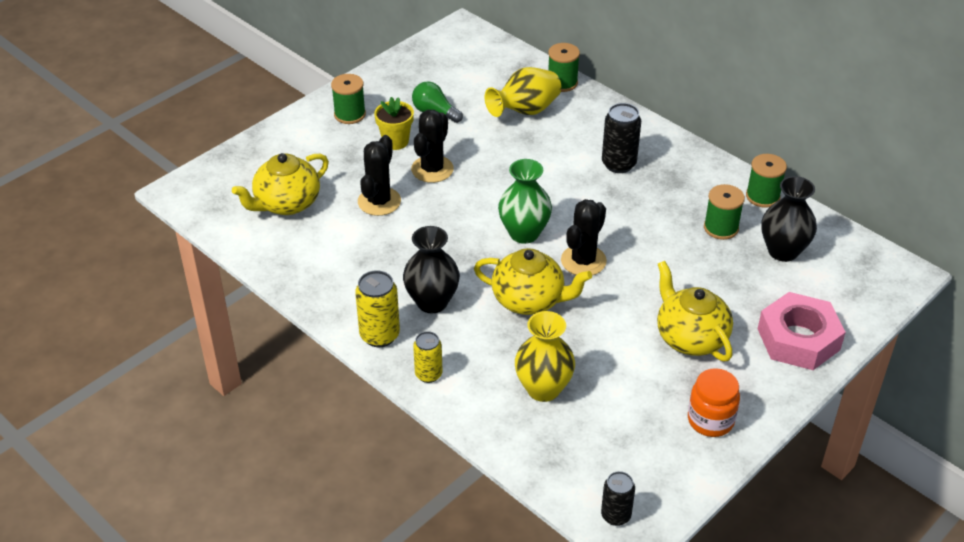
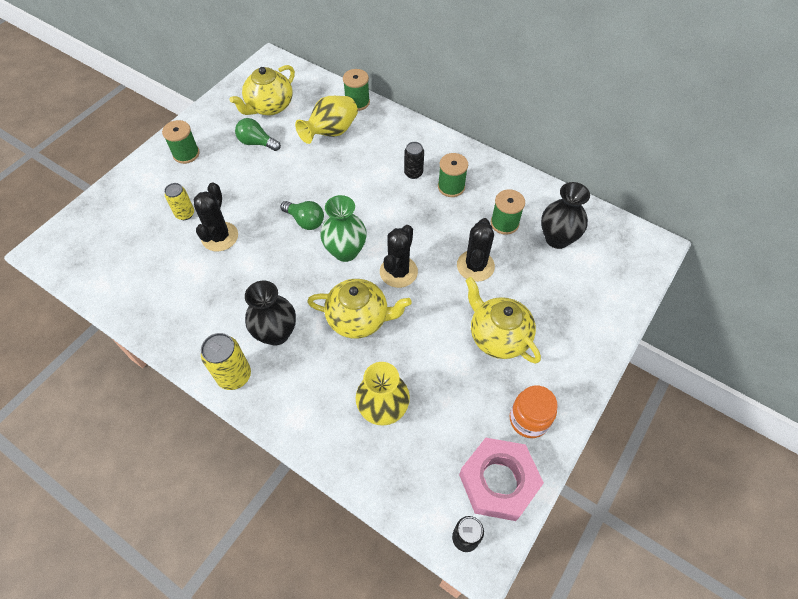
camera: 10 degrees left, 15 degrees up
yellow teapot [232,153,329,215] -> yellow teapot moved to [229,65,295,115]
yellow flower pot [374,97,414,150] -> none
black cactus [411,110,454,183] -> black cactus moved to [457,218,495,282]
yellow can [413,331,443,383] -> yellow can moved to [164,183,194,220]
black can [602,103,641,173] -> black can [404,142,424,179], size x0.66
green spool [746,154,787,208] -> green spool moved to [438,153,468,197]
pink nut [758,292,846,370] -> pink nut moved to [459,438,544,521]
none -> green light bulb [280,201,324,230]

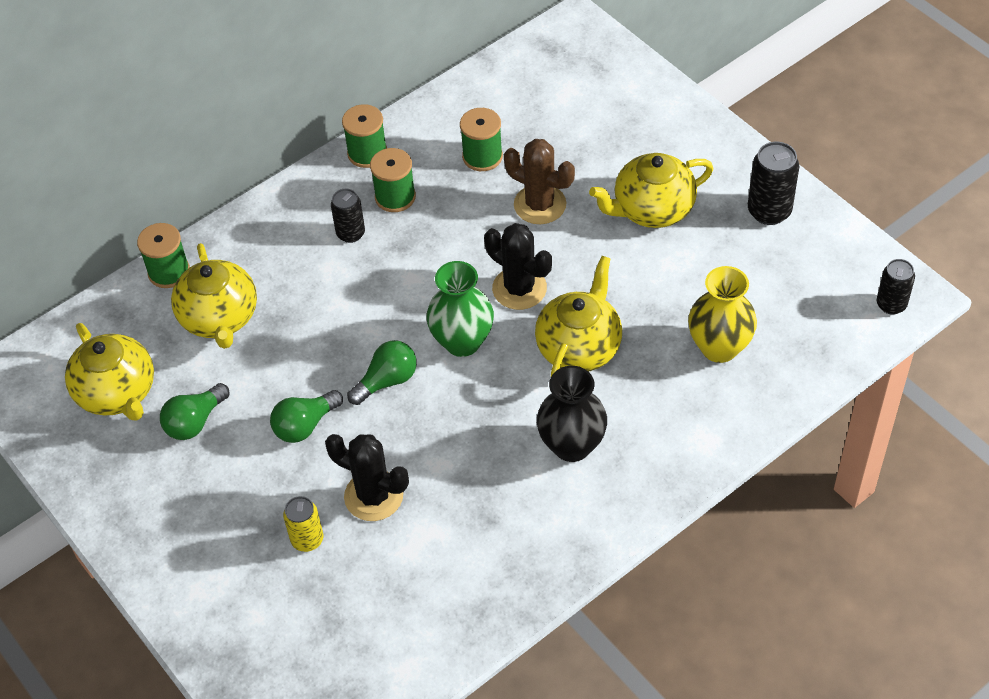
camera: 70 degrees left, 5 degrees down
green spool [162,120,200,164] -> green spool moved to [342,104,387,168]
yellow can [201,333,251,390] -> none
yellow vase [295,96,358,144] -> yellow teapot [171,243,257,349]
black cactus [457,218,495,282] -> brown cactus [504,139,575,224]
pink nut [459,438,544,521] -> none
orange jar [510,386,558,438] -> black can [748,142,799,225]
black vase [541,182,590,249] -> none
none -> green light bulb [270,390,343,443]

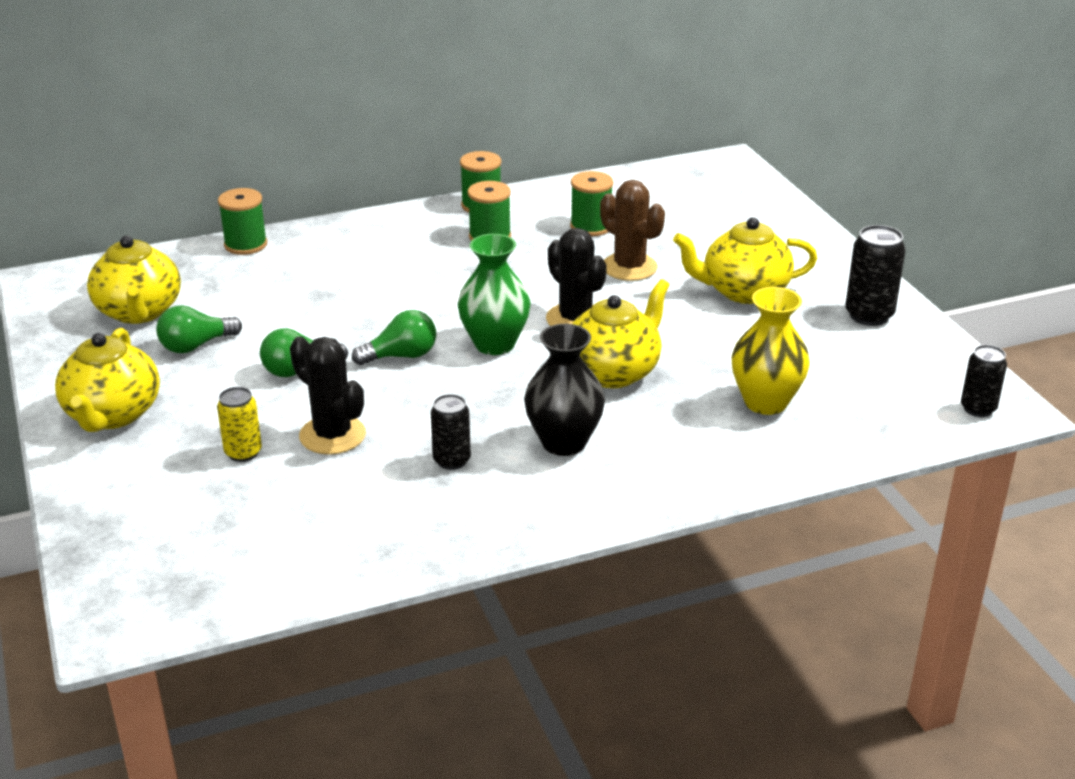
camera: 15 degrees right, 20 degrees down
yellow teapot [171,243,257,349] -> yellow teapot moved to [55,328,160,432]
black can [331,189,365,243] -> black can moved to [431,394,471,470]

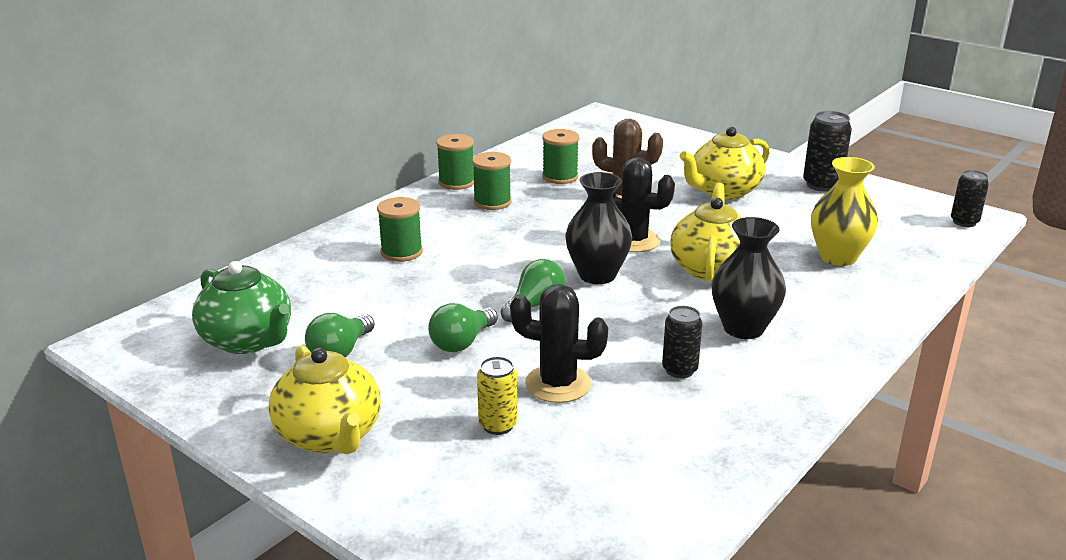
camera: 30 degrees left, 5 degrees down
yellow teapot [87,236,181,324] -> green teapot [192,261,291,354]
green spool [218,188,267,255] -> green spool moved to [377,197,423,262]
green vase [457,234,531,355] -> black vase [565,172,632,284]

